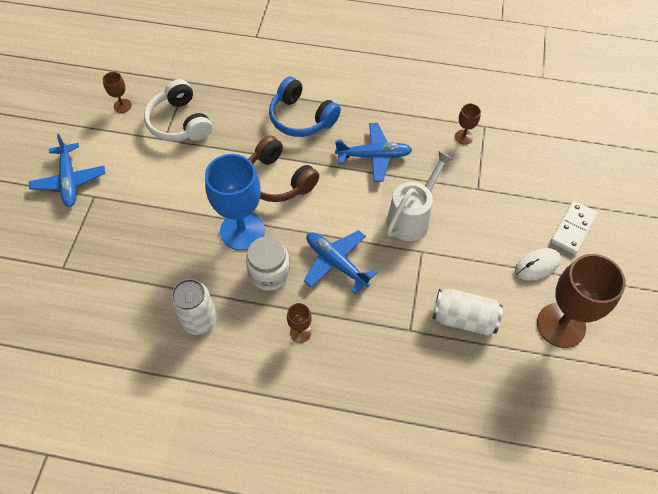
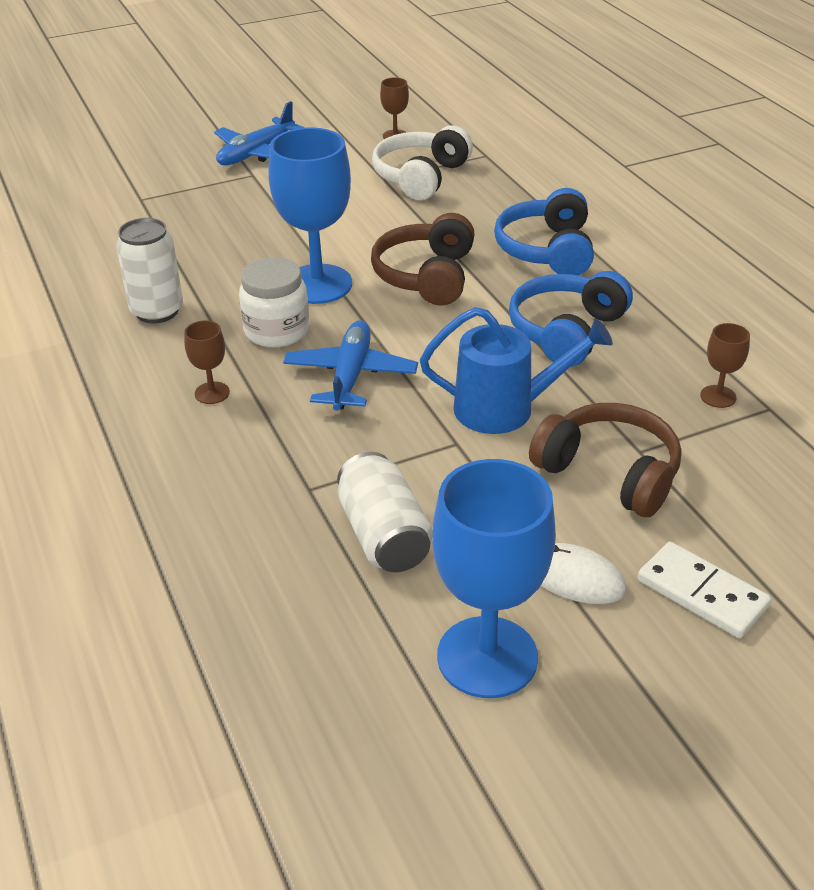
camera: 55 degrees right, 20 degrees down
blue plane [335,123,412,182] -> blue headphones [509,271,633,367]
white watering can [387,151,453,241] -> blue watering can [420,307,613,434]
brown goblet [537,254,626,348] -> blue goblet [432,459,556,698]
white domino [550,201,598,254] -> white domino turned 45 degrees clockwise [638,542,771,638]
none -> brown headphones [529,403,682,517]

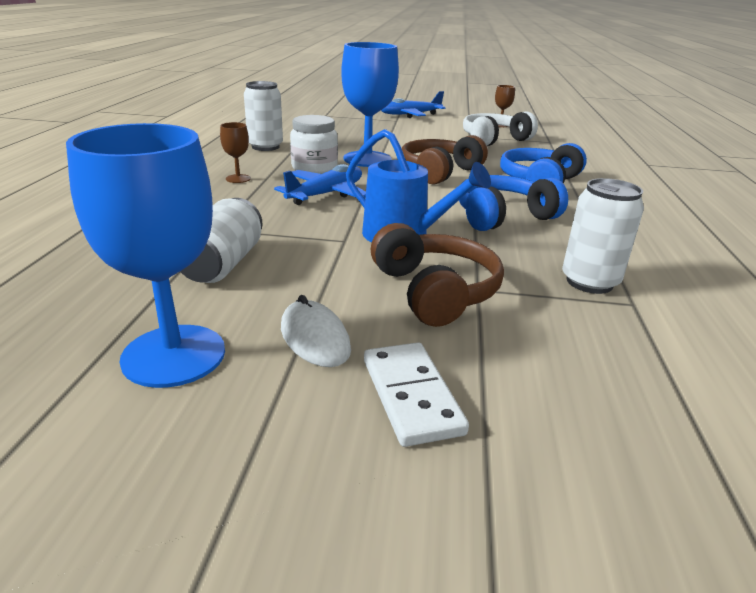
camera: 30 degrees right, 10 degrees down
brown goblet [700,323,750,408] -> white can [562,178,644,294]

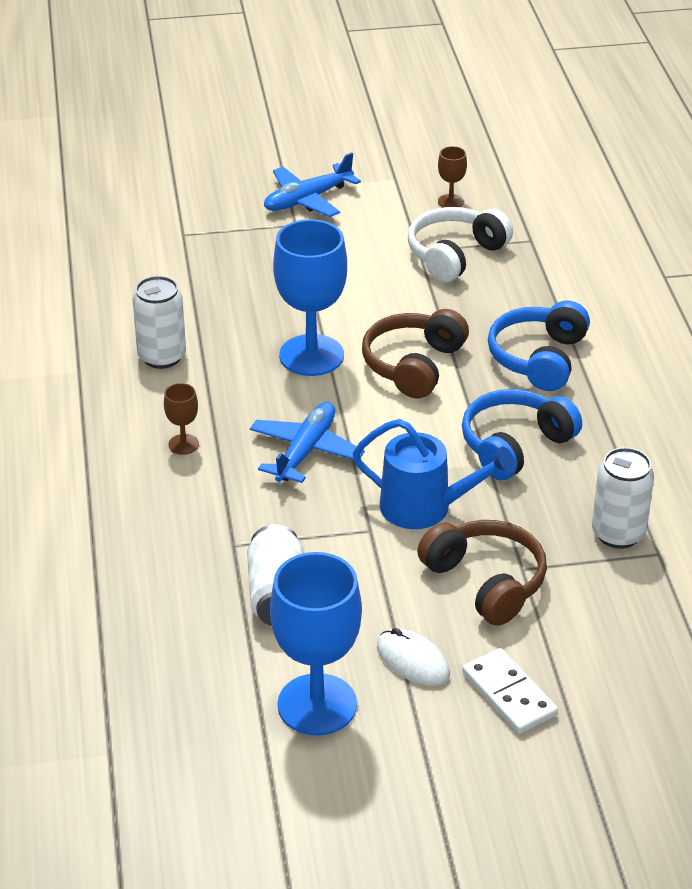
camera: 15 degrees left, 10 degrees up
white jar [290,115,338,174] -> none

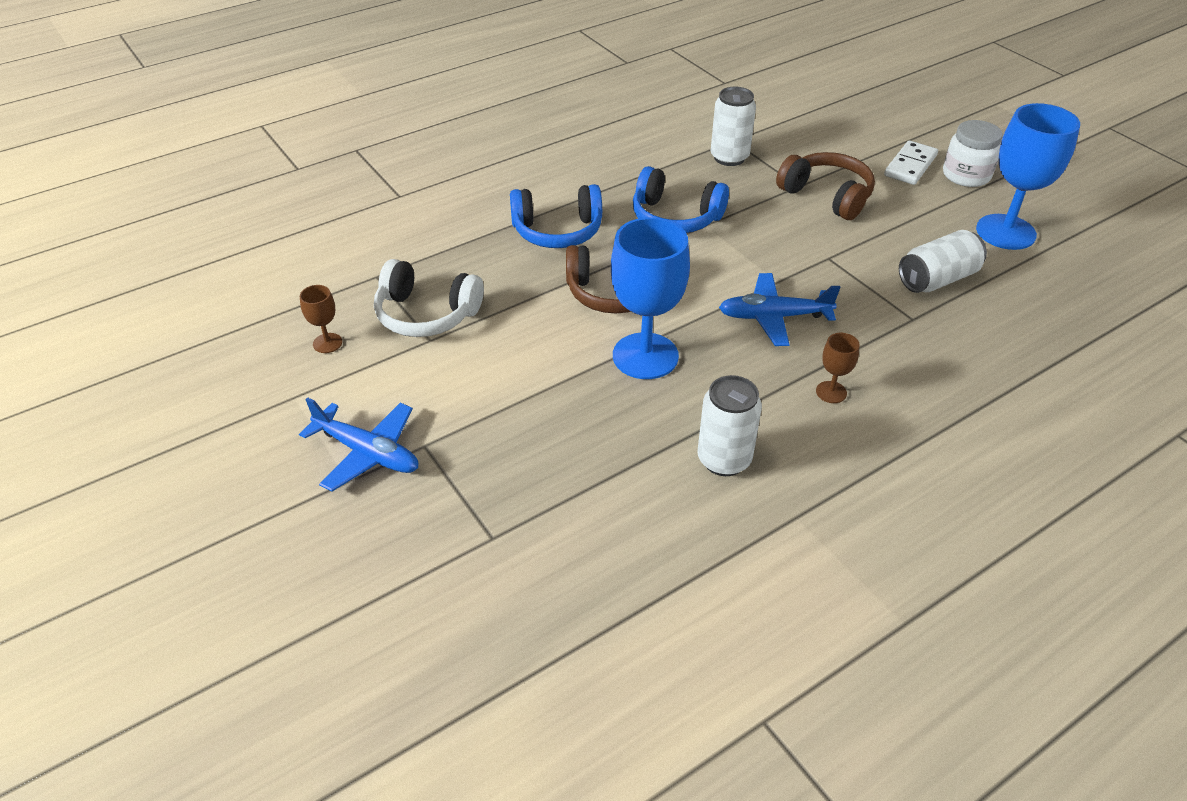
camera: 115 degrees left, 5 degrees up
blue watering can [352,419,515,529] -> none
white mouse [377,628,450,686] -> none
brown headphones [417,520,547,626] -> brown headphones turned 105 degrees clockwise [776,152,875,220]
none -> white jar [943,120,1003,187]

